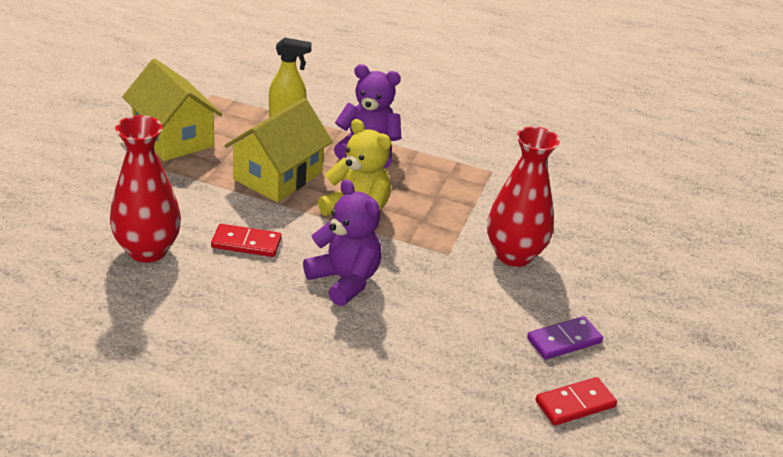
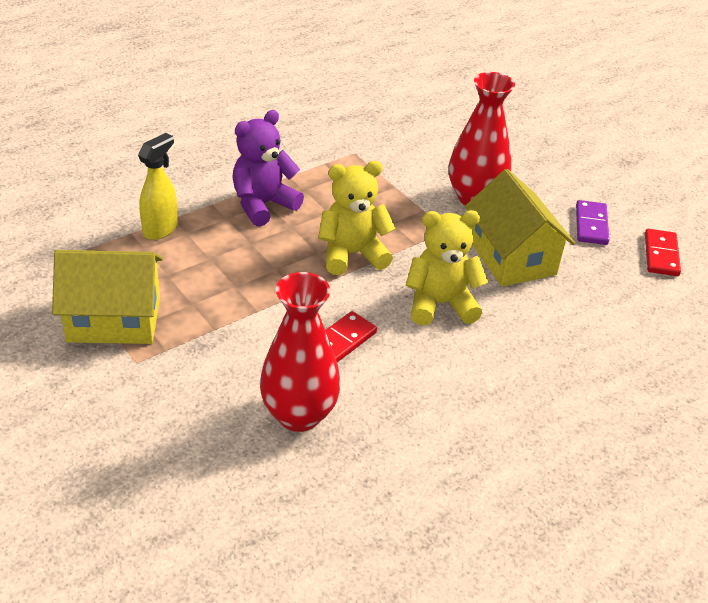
camera: 55 degrees left, 5 degrees up
yellow house [224,98,333,202] -> yellow house moved to [465,169,575,287]
purple teddy bear [303,179,381,306] -> yellow teddy bear [406,210,488,326]

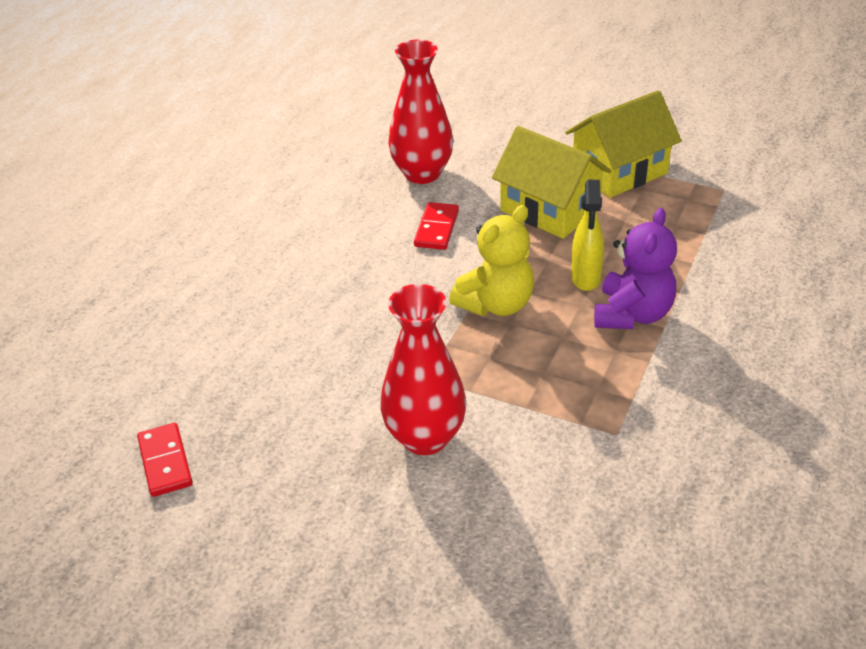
camera: 155 degrees right, 0 degrees up
yellow spray bottle [138,133,178,240] -> yellow spray bottle moved to [571,180,604,291]
yellow teddy bear [406,210,488,326] -> none
yellow house [465,169,575,287] -> yellow house moved to [492,126,611,239]
purple domino [576,200,609,245] -> none

